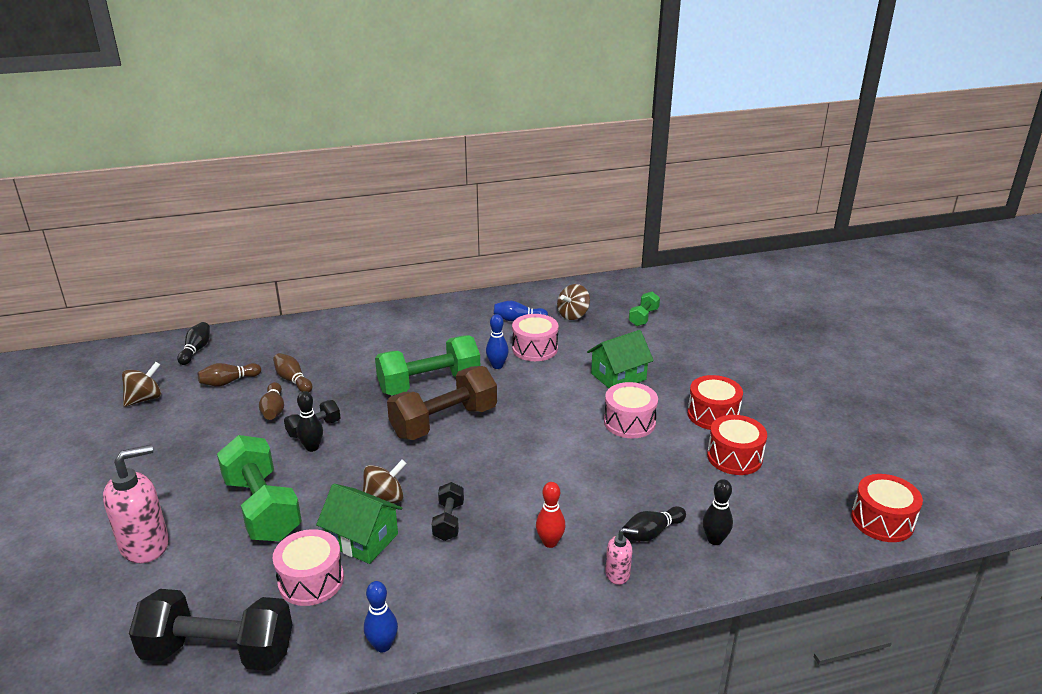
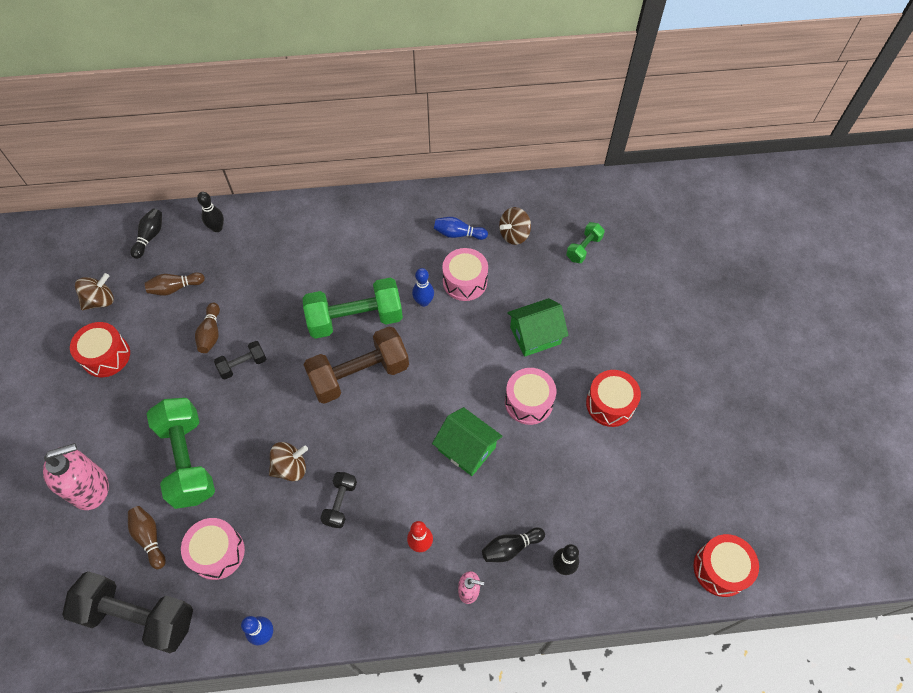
camera: 10 degrees right, 30 degrees up
brown bowling pin [273,353,312,392] -> brown bowling pin moved to [128,506,166,569]
black bowling pin [297,391,323,452] -> black bowling pin moved to [197,192,224,232]
green house [316,484,402,564] -> green house moved to [432,407,502,476]
red drum [707,415,767,475] -> red drum moved to [70,322,130,377]

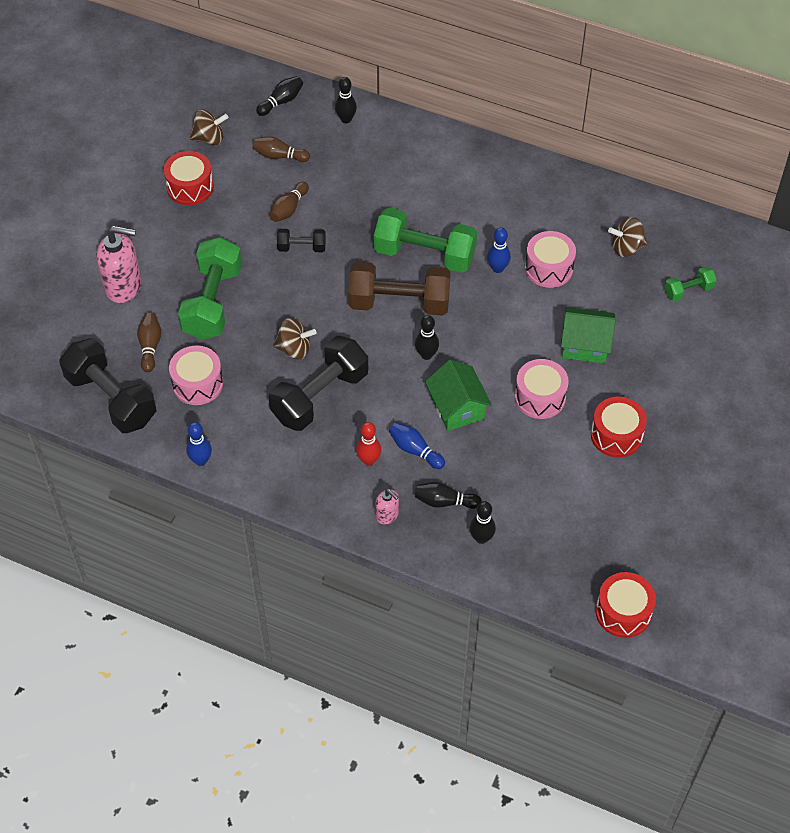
camera: 30 degrees right, 5 degrees down
black dumbbell [320,472,357,528] -> black dumbbell [268,336,368,431], size x2.03
blue bowling pin [434,217,488,240] -> blue bowling pin moved to [389,422,445,469]
none -> black bowling pin [415,315,439,360]

